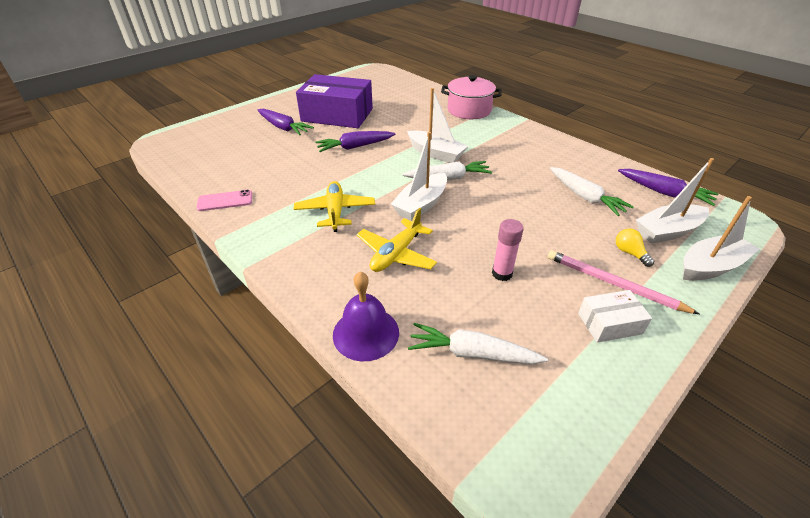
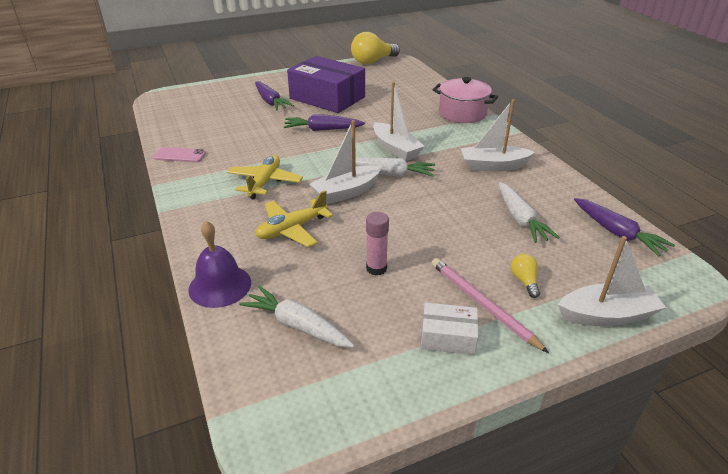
camera: 20 degrees right, 5 degrees down
white boat [636,158,714,244] -> white boat moved to [461,99,535,172]
none -> yellow light bulb [351,32,400,64]

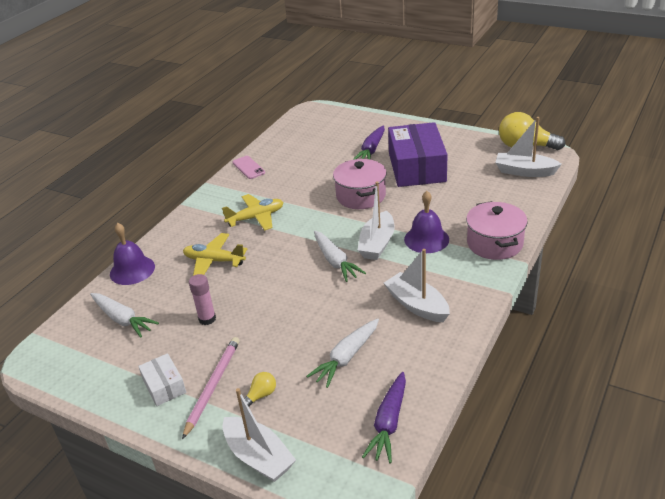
camera: 55 degrees right, 0 degrees up
white carrot [239,285,355,348] -> white carrot turned 135 degrees clockwise [90,293,159,338]
purple carrot [284,114,365,131] -> pink pot [333,159,387,209]
white boat [310,120,382,204] -> white boat moved to [495,117,562,177]
none -> purple bell [404,191,449,253]

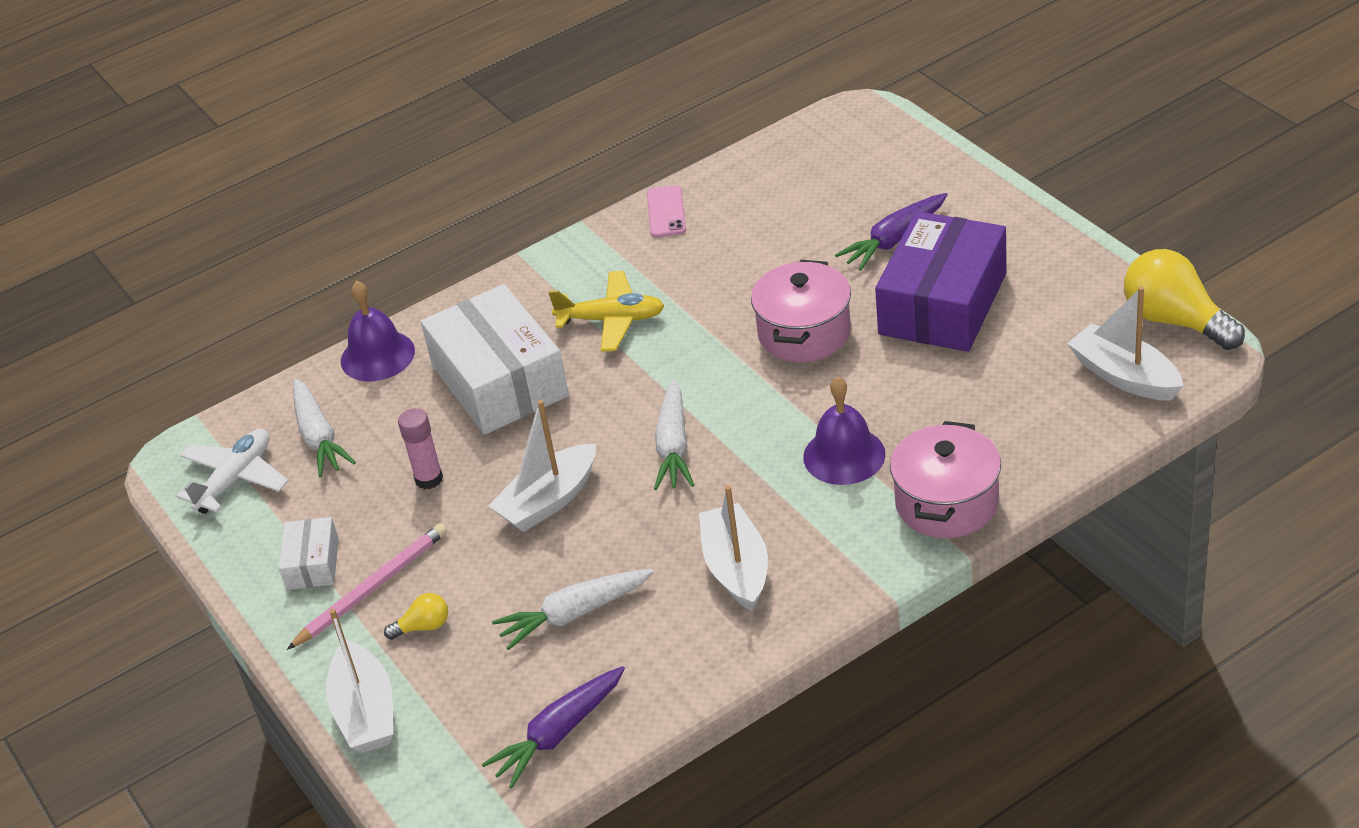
camera: 30 degrees right, 5 degrees up
yellow plane [183,233,247,276] -> white box [421,284,569,435]
white boat [358,181,395,260] -> white boat moved to [488,400,596,532]
none -> white plane [176,429,288,514]

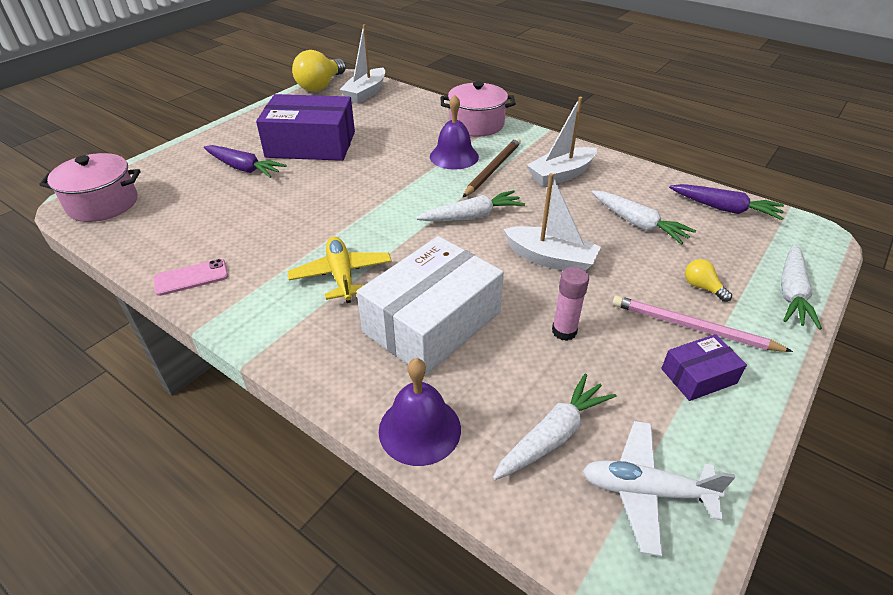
camera: 115 degrees left, 0 degrees up
white box [279,517,339,590] -> purple box [661,334,747,401]
white boat [326,609,393,753] -> white carrot [781,244,822,330]
pink pot [751,260,851,362] -> pink pot moved to [39,153,141,222]
none -> brown pencil [463,138,521,197]

